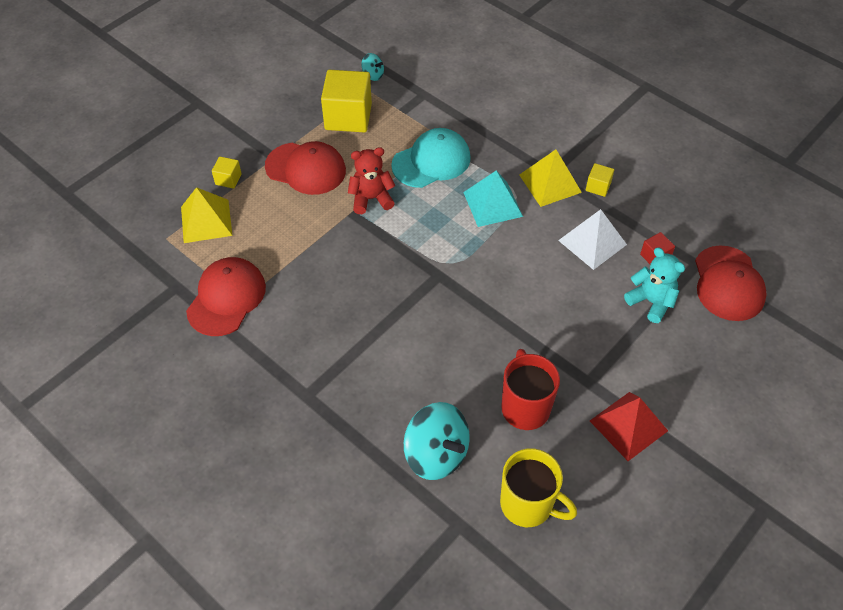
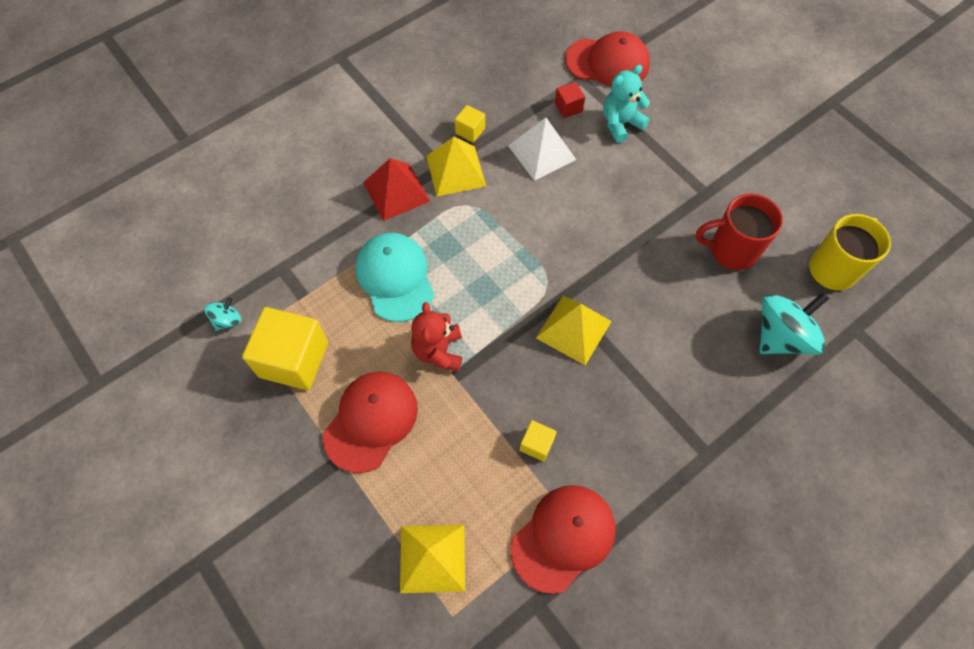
camera: 80 degrees left, 10 degrees up
red cap [186,257,266,336] -> red cap turned 105 degrees clockwise [510,485,616,594]
yellow cube [212,156,242,189] -> yellow cube moved to [520,420,556,462]
turquoise pyramid [463,170,523,227] -> none
red pyramid [590,392,668,461] -> red pyramid moved to [363,158,430,221]
none -> yellow pyramid [536,296,612,365]

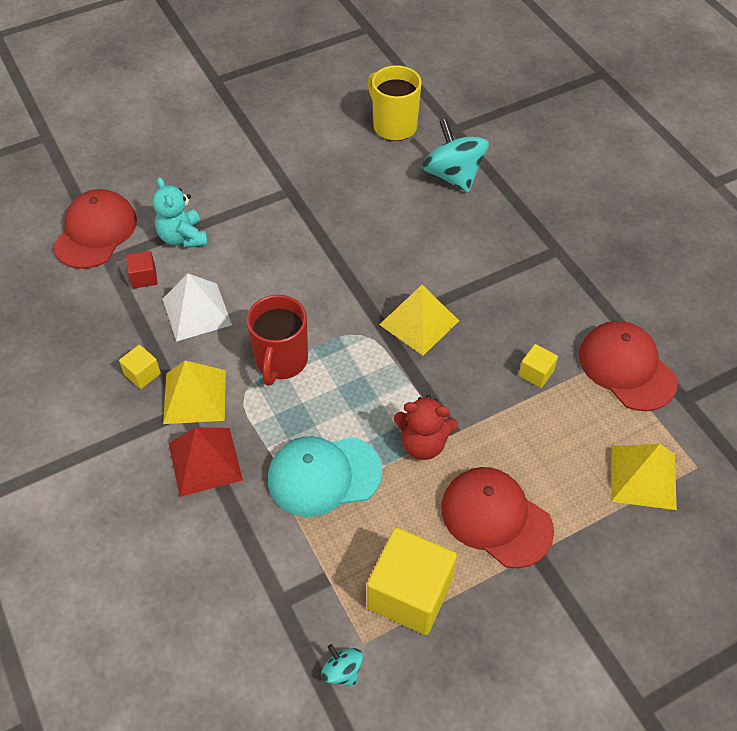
camera: 80 degrees left, 10 degrees down
red mug [696,194,783,270] -> red mug moved to [247,295,308,386]

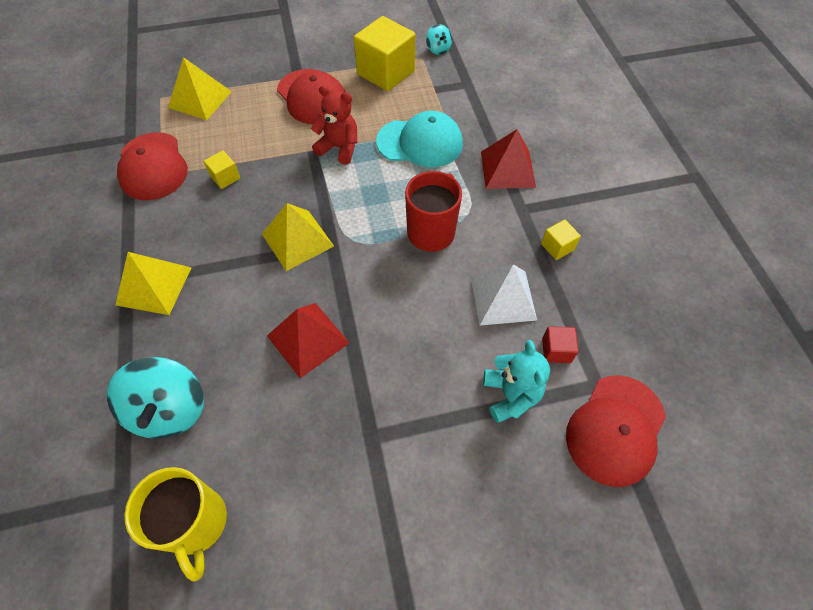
camera: 165 degrees left, 5 degrees up
yellow pyramid [163,361,226,424] -> yellow pyramid moved to [115,252,192,315]
none -> red pyramid [267,303,350,378]

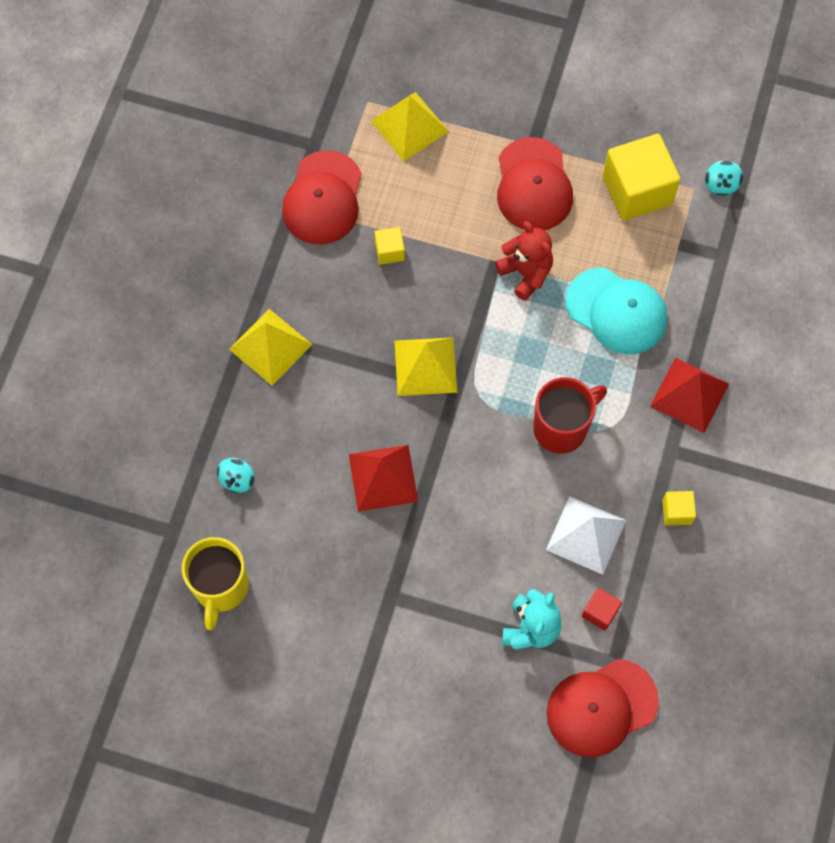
camera: 30 degrees right, 10 degrees up
turquoise spinning top [107,357,204,439] -> turquoise spinning top [217,458,255,493], size x0.48

